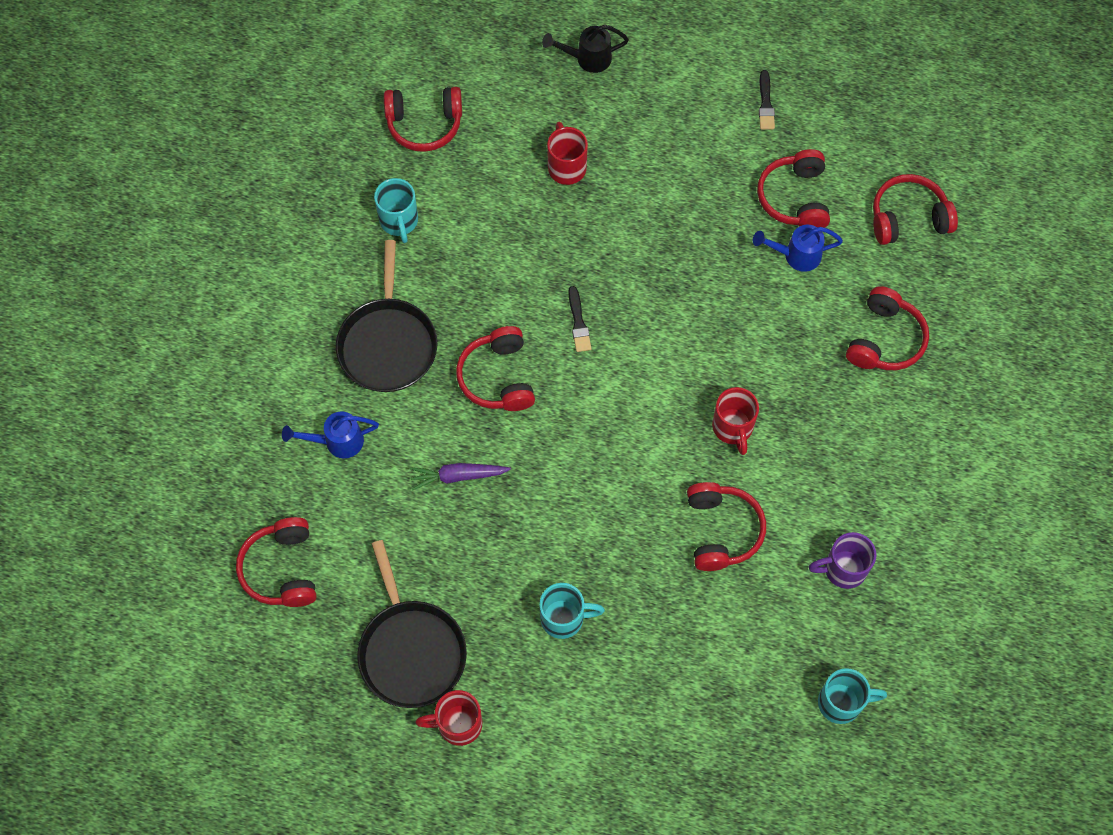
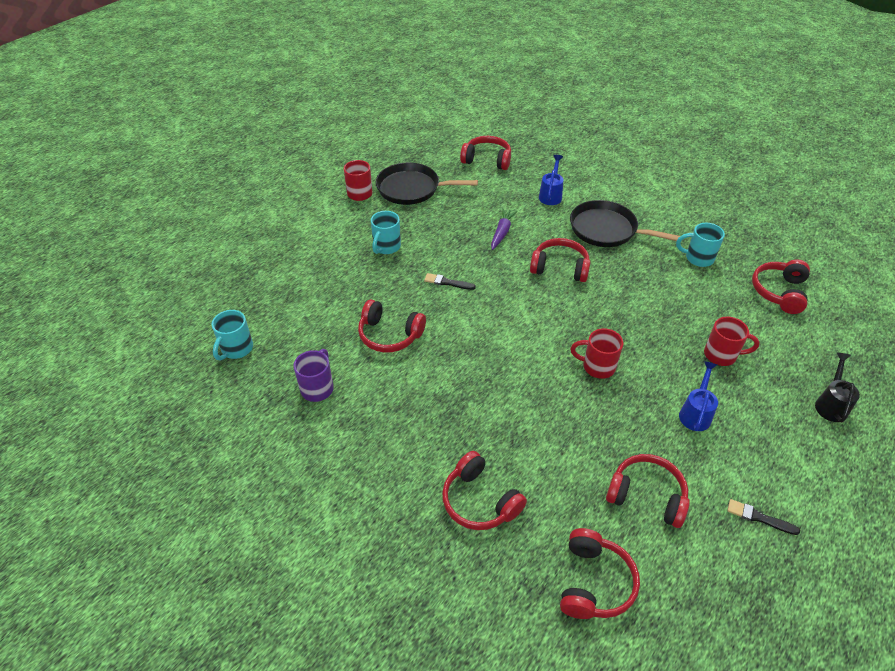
camera: 115 degrees right, 20 degrees down
black brush [568,286,591,352] -> black brush moved to [424,273,476,290]
red mug [712,387,759,455] -> red mug moved to [570,328,623,379]
blue watering can [753,225,843,272] -> blue watering can moved to [679,361,718,431]

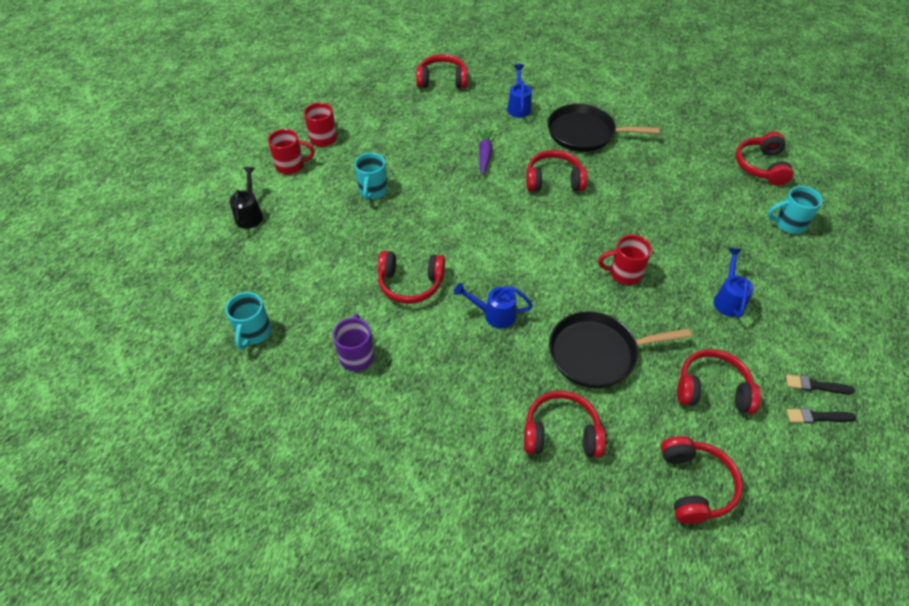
camera: 15 degrees left, 5 degrees up
black pan [376,163,478,205] -> black pan moved to [549,311,691,388]
black brush [424,273,476,290] -> black brush moved to [786,408,856,424]
red headphones [442,451,527,530] -> red headphones turned 150 degrees clockwise [524,391,606,457]
turquoise mug [676,223,725,267] -> turquoise mug moved to [768,186,823,234]
red mug [704,316,760,366] -> red mug moved to [268,129,315,174]
black watering can [815,352,860,422] -> black watering can moved to [230,167,263,229]
none -> blue watering can [454,283,533,329]

